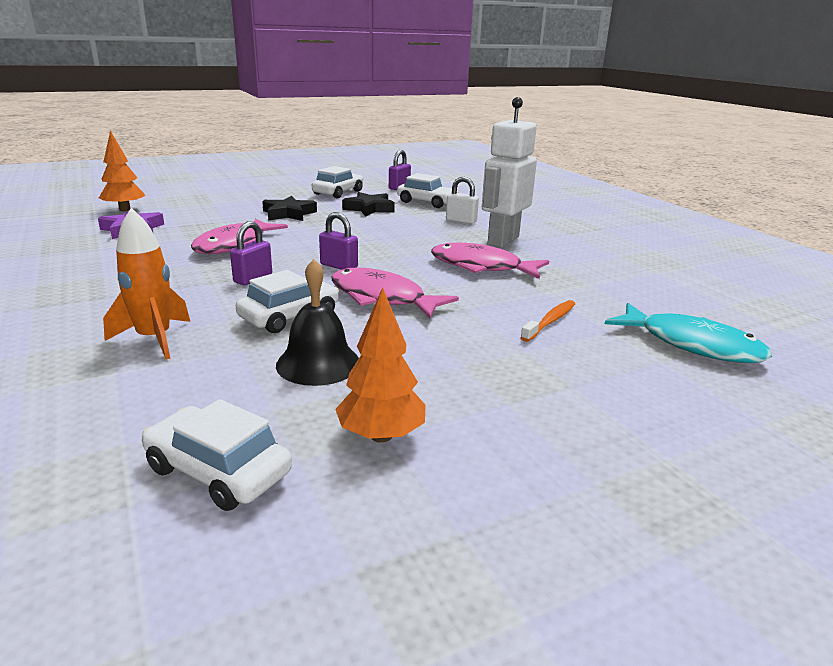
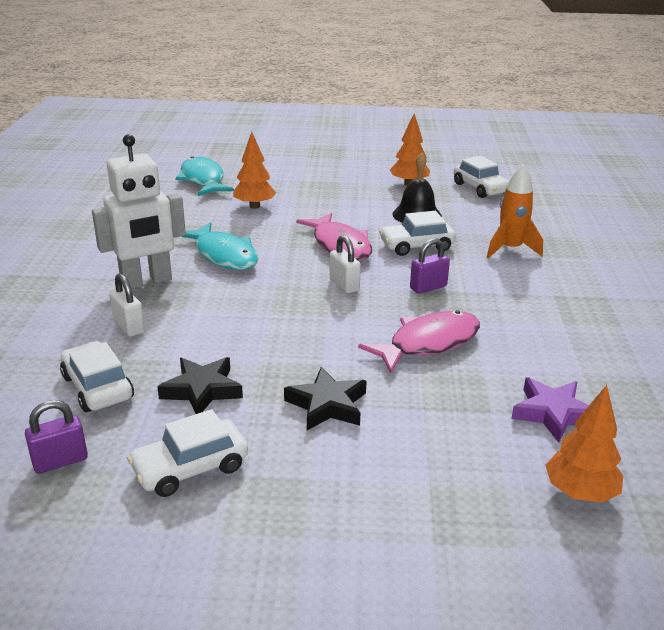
camera: 150 degrees left, 5 degrees up
purple padlock [319,212,358,270] -> white padlock [329,235,361,293]
pink fish [431,243,549,279] -> turquoise fish [181,222,259,270]
orange toothbrush [520,300,575,342] -> orange tree [233,132,276,209]

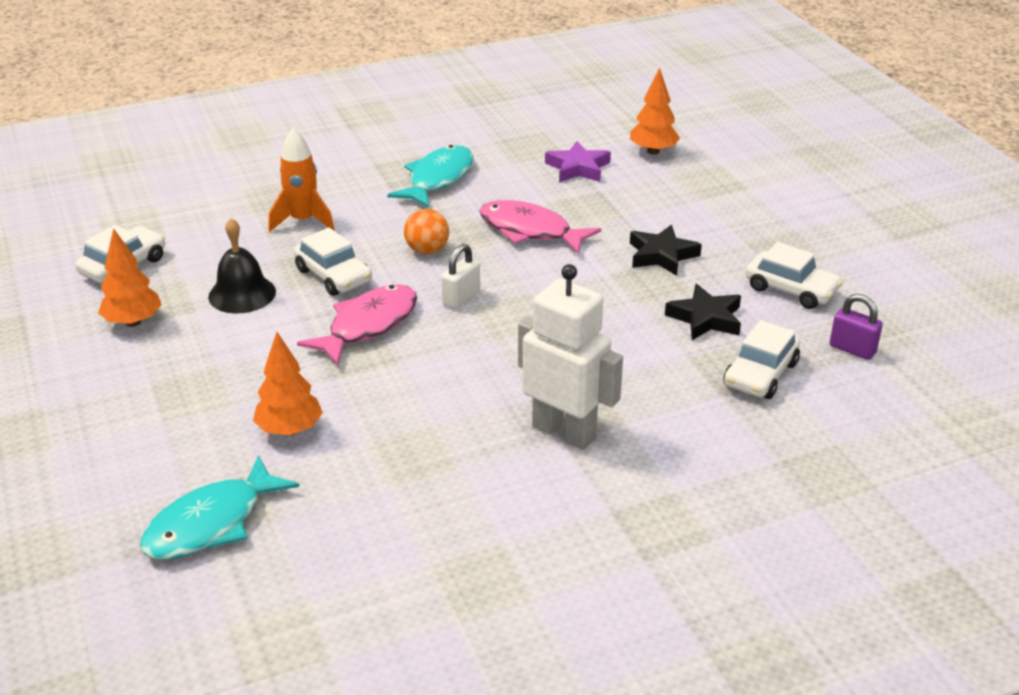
camera: 115 degrees left, 5 degrees up
white padlock [109,273,145,337] -> none
turquoise fish [181,222,259,270] -> turquoise fish moved to [387,145,474,208]
purple padlock [410,238,450,294] -> orange ball [404,209,449,254]

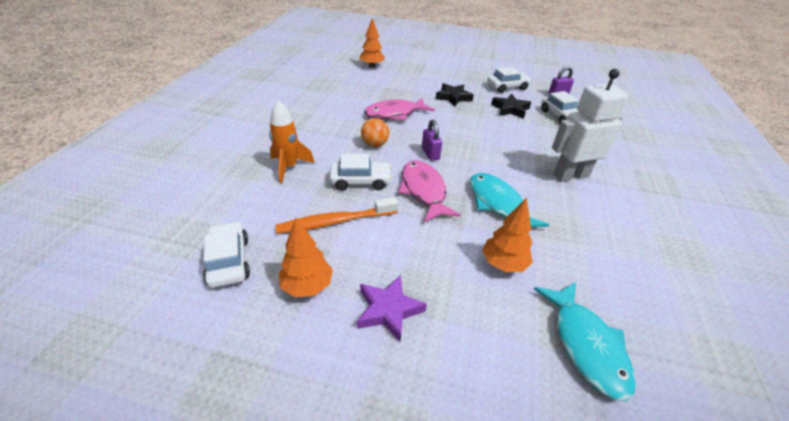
camera: 55 degrees left, 5 degrees up
black bell [208,218,276,314] -> orange toothbrush [275,197,398,234]
turquoise fish [387,145,474,208] -> turquoise fish moved to [470,173,549,227]
white padlock [441,244,480,309] -> purple padlock [422,120,442,161]
purple star [545,141,611,182] -> purple star moved to [357,275,427,342]

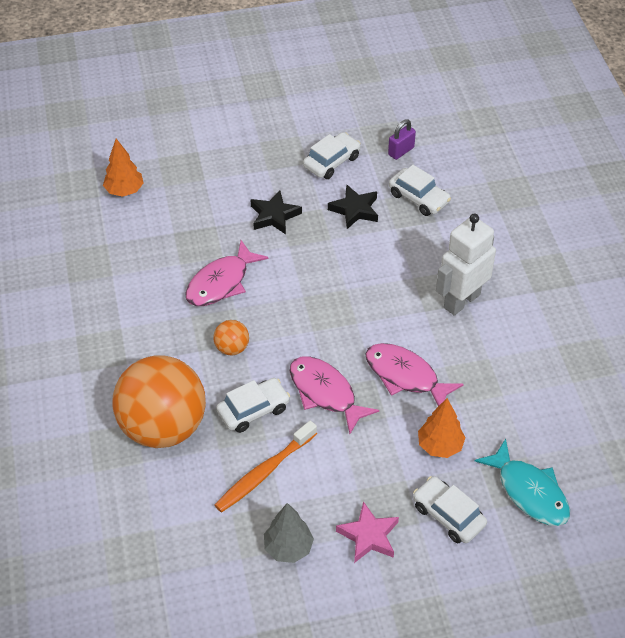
camera: 25 degrees left, 10 degrees up
white car [203,221,250,288] -> white car moved to [413,476,487,543]
orange rocket [269,100,315,183] -> orange ball [113,355,206,448]
orange tree [279,218,333,297] -> grey tree [264,503,314,563]
purple star [357,275,427,342] -> pink star [336,501,399,563]
purple padlock [422,120,442,161] -> none
turquoise fish [470,173,549,227] -> pink fish [365,343,464,406]

